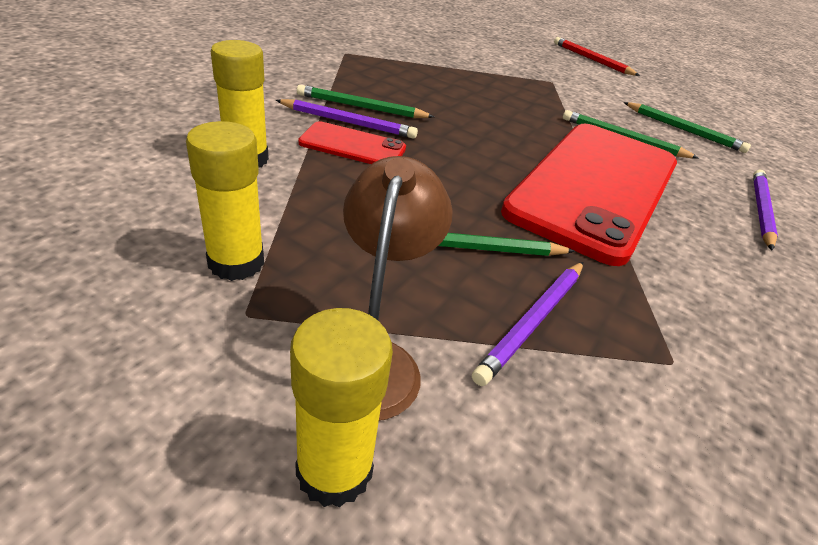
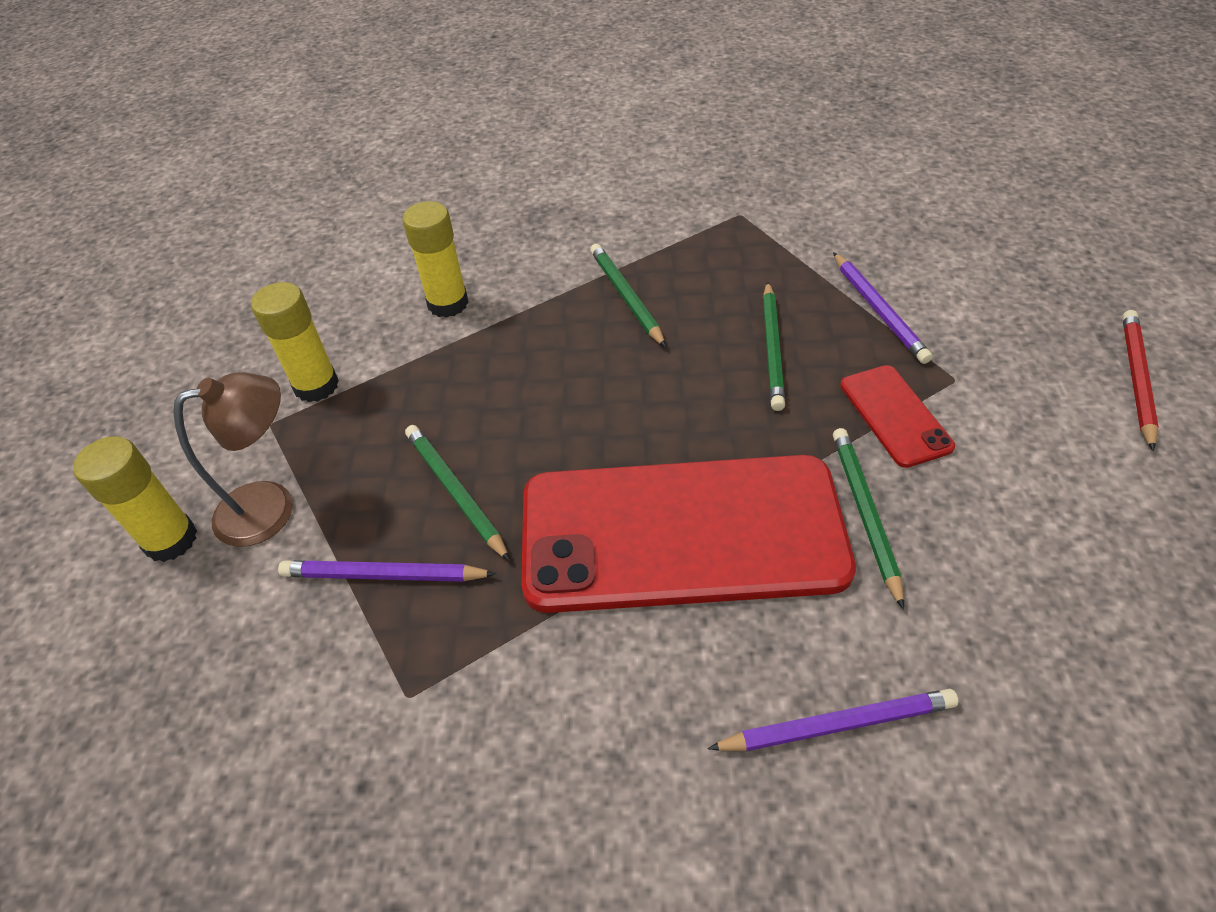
camera: 65 degrees right, 10 degrees up
purple pencil [276,99,418,139] -> purple pencil moved to [833,252,933,364]
red phone [298,121,406,164] -> red phone moved to [840,365,955,468]
green pencil [623,102,751,153] -> green pencil moved to [763,282,785,411]

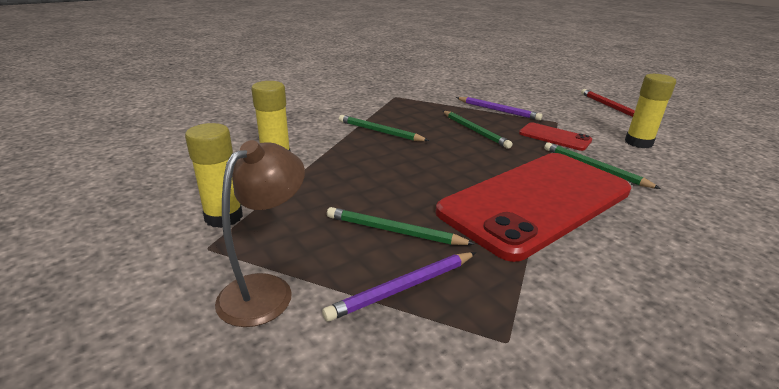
camera: 40 degrees left, 20 degrees down
yellow glue stick [73,436,197,562] -> yellow glue stick moved to [625,74,676,148]
purple pencil [707,689,959,751] -> none

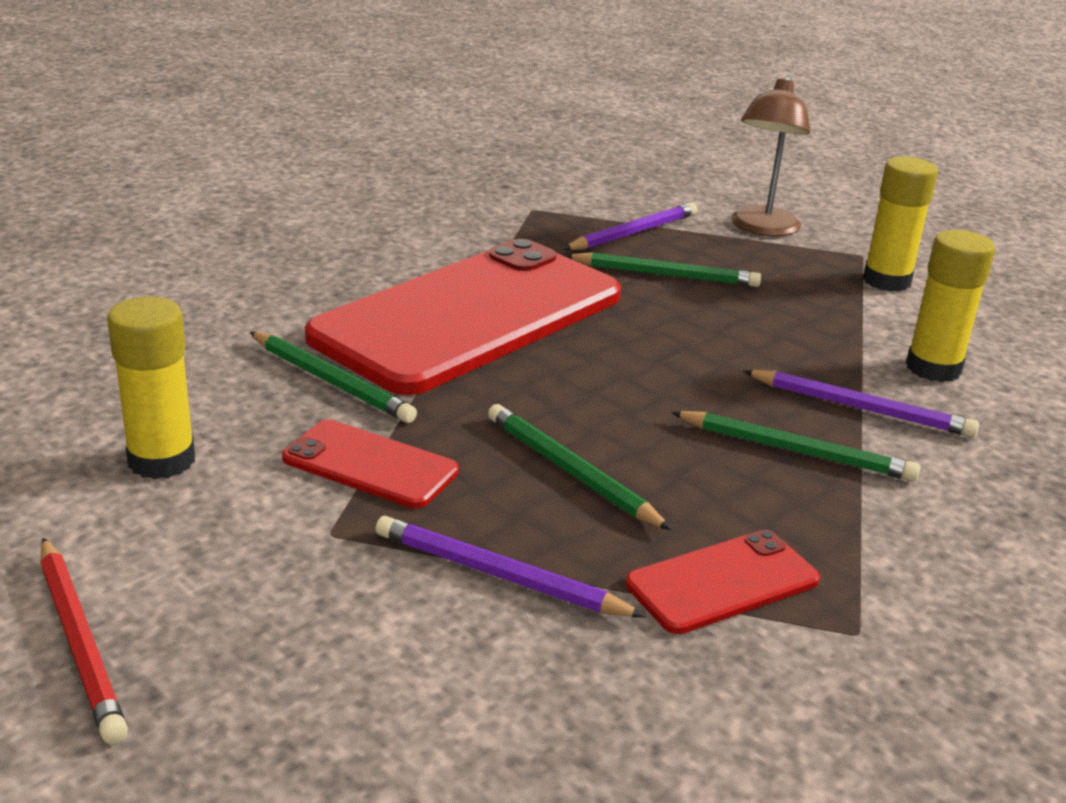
camera: 170 degrees right, 0 degrees up
none -> red phone [625,529,820,634]
none -> purple pencil [743,370,979,438]

